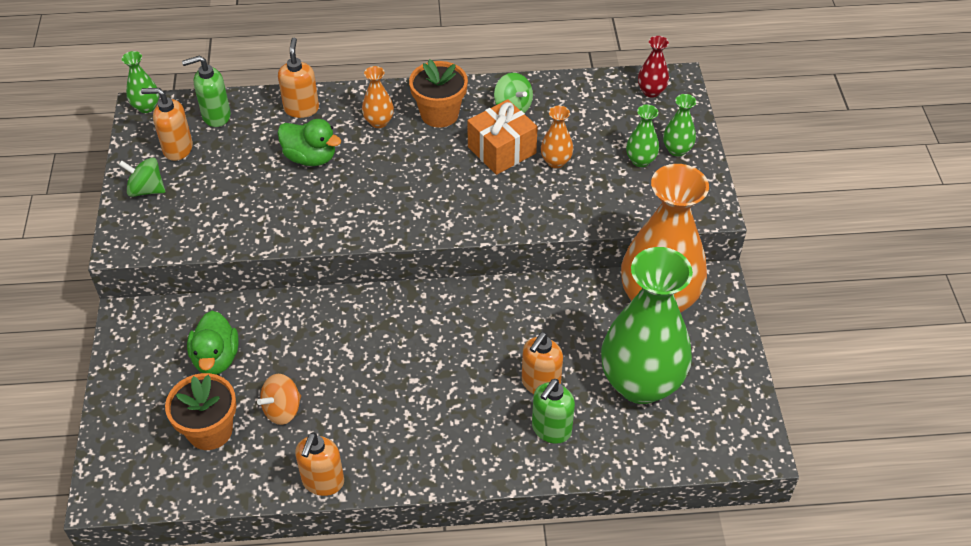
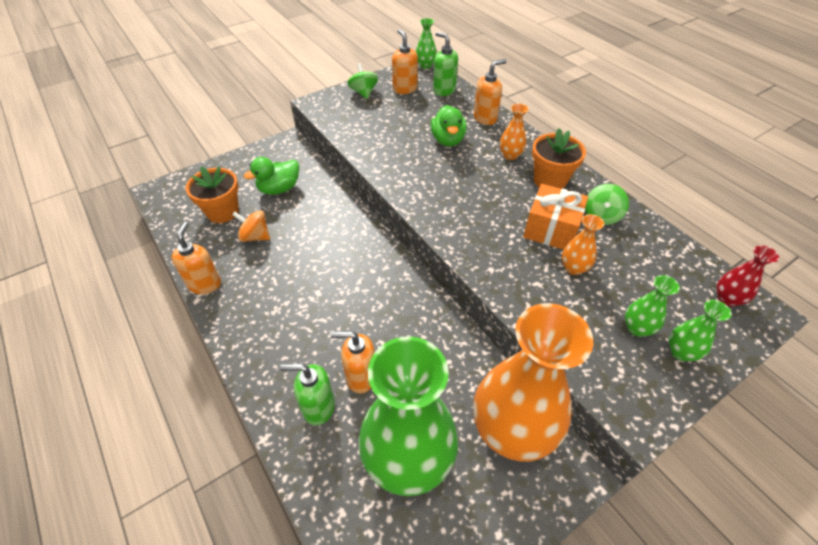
camera: 60 degrees right, 0 degrees up
orange soap dispenser [295,432,344,496] -> orange soap dispenser turned 105 degrees clockwise [172,222,221,294]

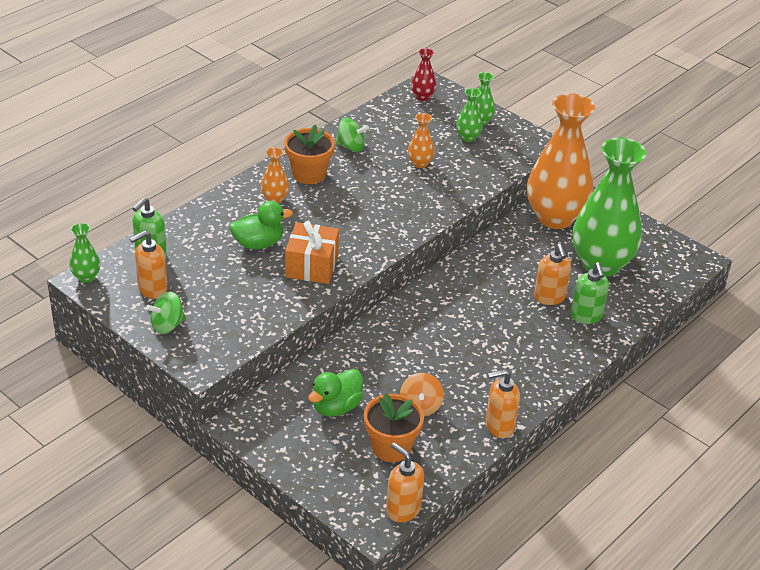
camera: 105 degrees left, 10 degrees down
green duck [244,157,299,195] -> green duck turned 90 degrees clockwise [308,369,363,417]
orange soap dispenser [474,59,507,125] -> orange soap dispenser moved to [386,443,424,523]
orange gift [523,184,588,250] -> orange gift moved to [285,221,339,284]

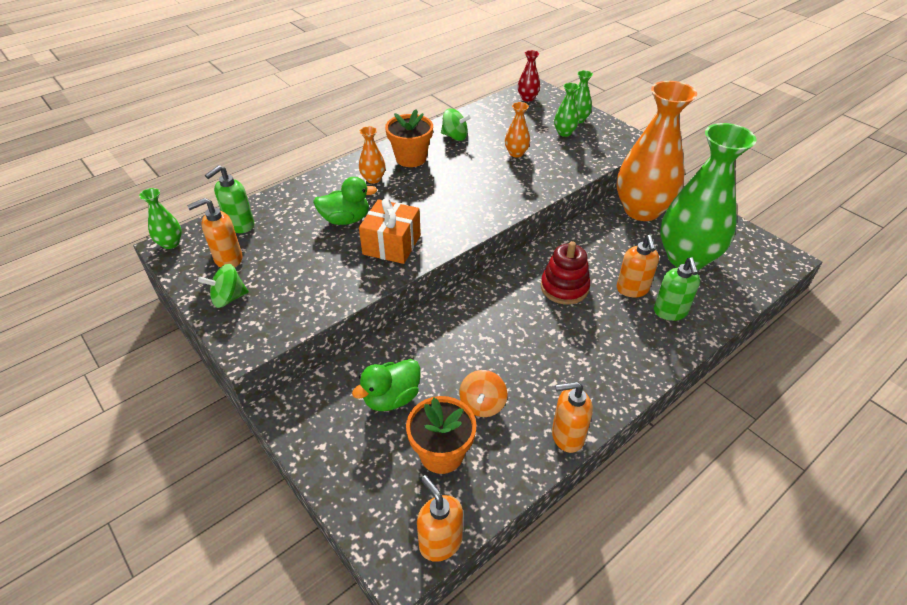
camera: 10 degrees right, 5 degrees up
none -> red stacking toy [541,241,590,305]

